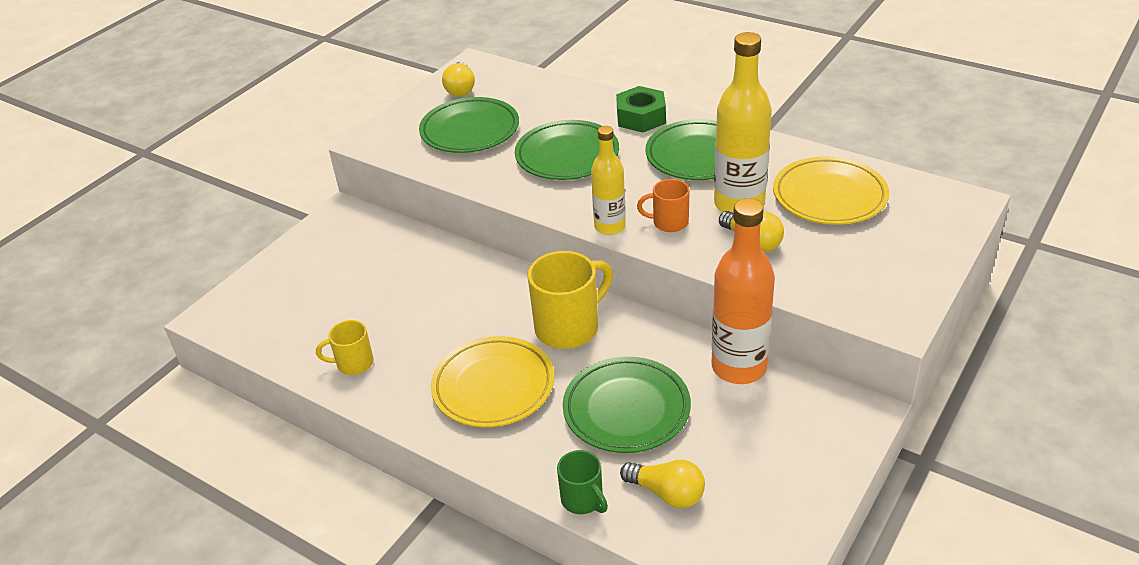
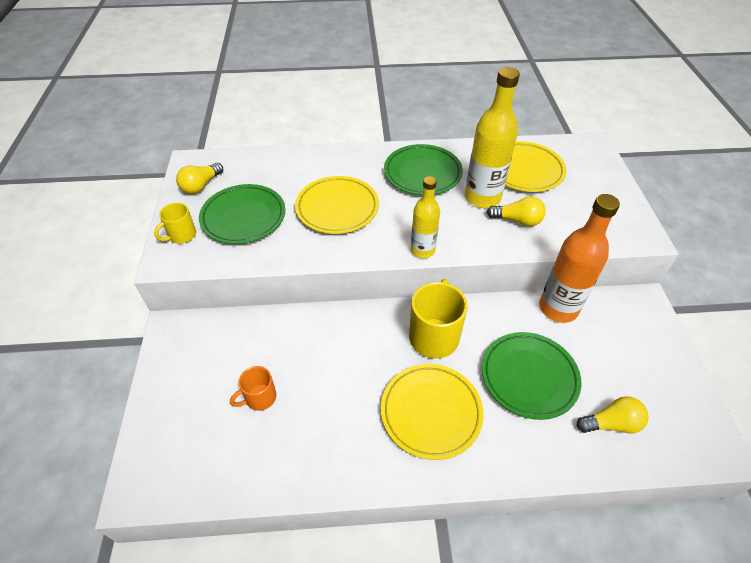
camera: 40 degrees left, 10 degrees up
yellow mug [316,320,374,375] -> yellow mug moved to [154,203,196,244]
yellow light bulb [442,61,475,96] -> yellow light bulb turned 75 degrees clockwise [176,163,223,194]
green plate [515,120,619,180] -> yellow plate [295,176,379,234]
green mug [557,450,608,514] -> none
green nut [616,86,666,133] -> none
orange mug [637,179,690,232] -> orange mug moved to [230,366,276,411]

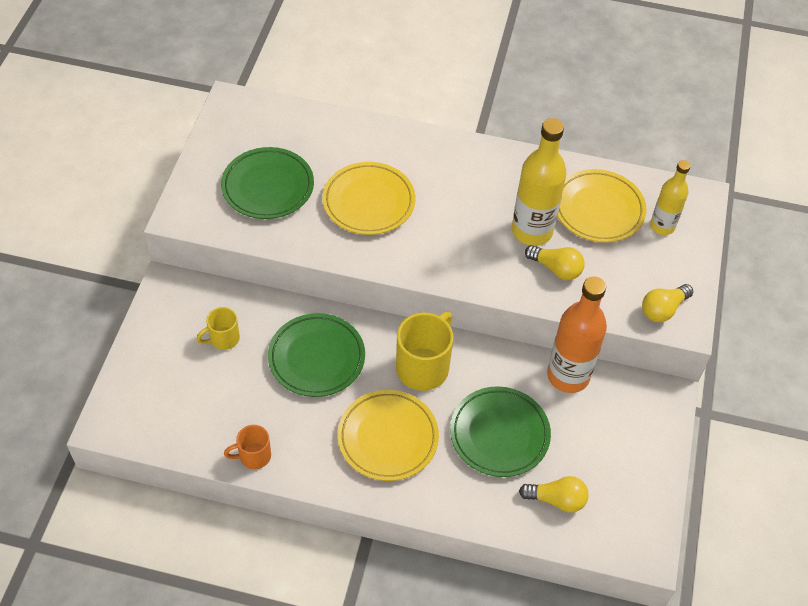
camera: 15 degrees right, 5 degrees up
yellow mug [154,203,196,244] -> yellow mug moved to [196,307,240,350]
yellow light bulb [176,163,223,194] -> yellow light bulb moved to [642,284,693,322]
orange mug [230,366,276,411] -> orange mug moved to [224,425,271,469]
green plate [384,144,463,195] -> green plate moved to [268,313,365,397]
yellow bottle [411,176,440,258] -> yellow bottle moved to [650,160,691,235]

